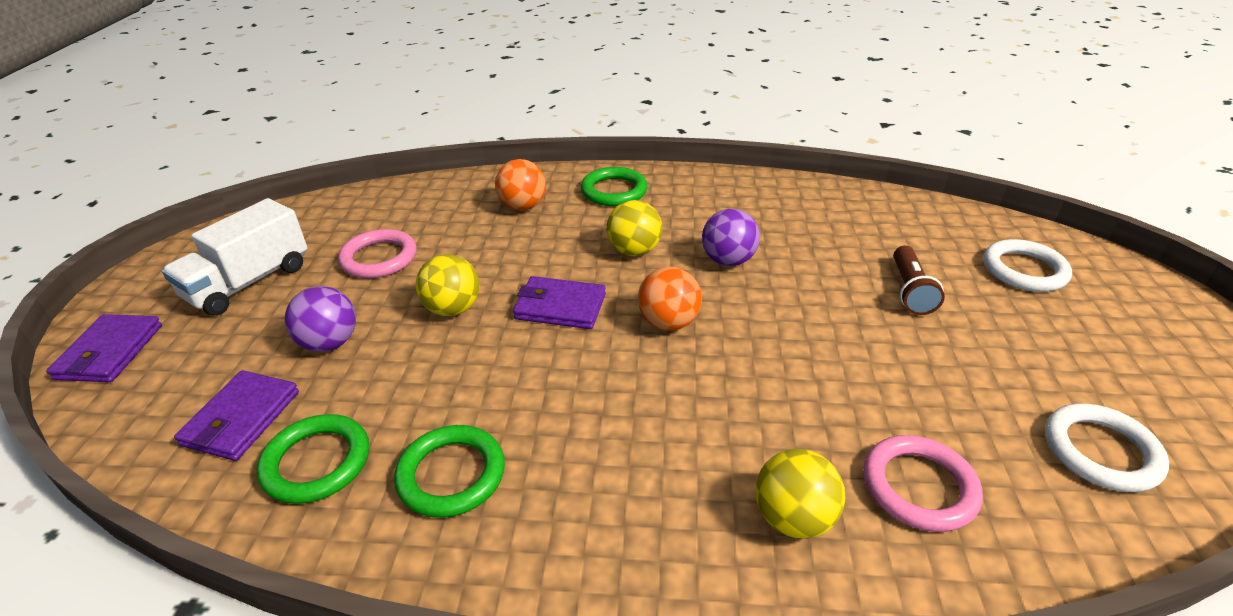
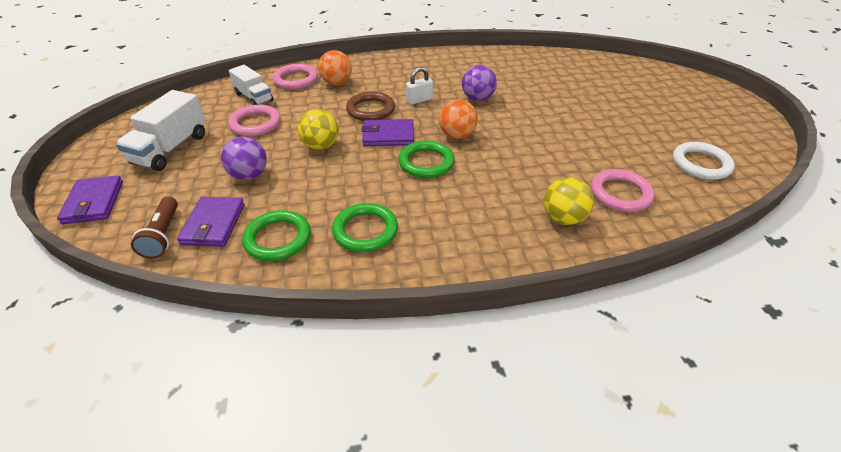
camera: 15 degrees left, 5 degrees up
green ring [581,167,647,206] -> green ring moved to [398,140,455,178]
yellow ball [606,200,662,256] -> white padlock [406,67,433,105]
brown flashlight [893,246,945,315] -> brown flashlight moved to [131,197,178,259]
white ring [983,239,1072,292] -> none
none -> white truck [229,65,273,105]
none -> pink ring [273,64,318,90]
none -> brown ring [346,92,395,121]

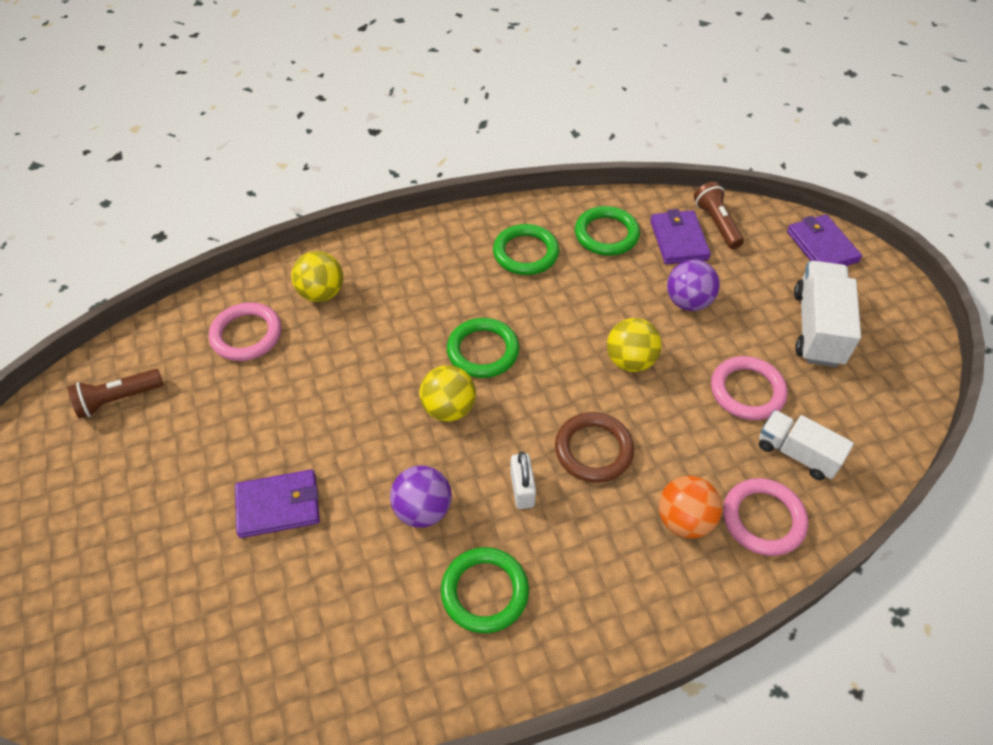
camera: 170 degrees right, 10 degrees up
purple wallet [361,119,414,146] -> purple wallet moved to [235,469,320,538]
white padlock [406,67,433,105] -> white padlock turned 60 degrees counterclockwise [510,451,536,509]
orange ball [439,99,478,139] -> yellow ball [419,365,476,422]
white ring [673,142,735,180] -> brown flashlight [68,369,164,419]
none -> green ring [441,547,529,633]

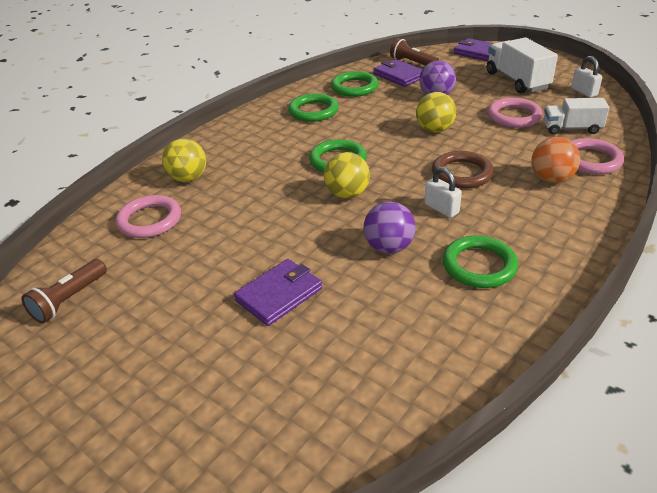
camera: 30 degrees left, 15 degrees down
none -> white padlock [571,56,602,98]

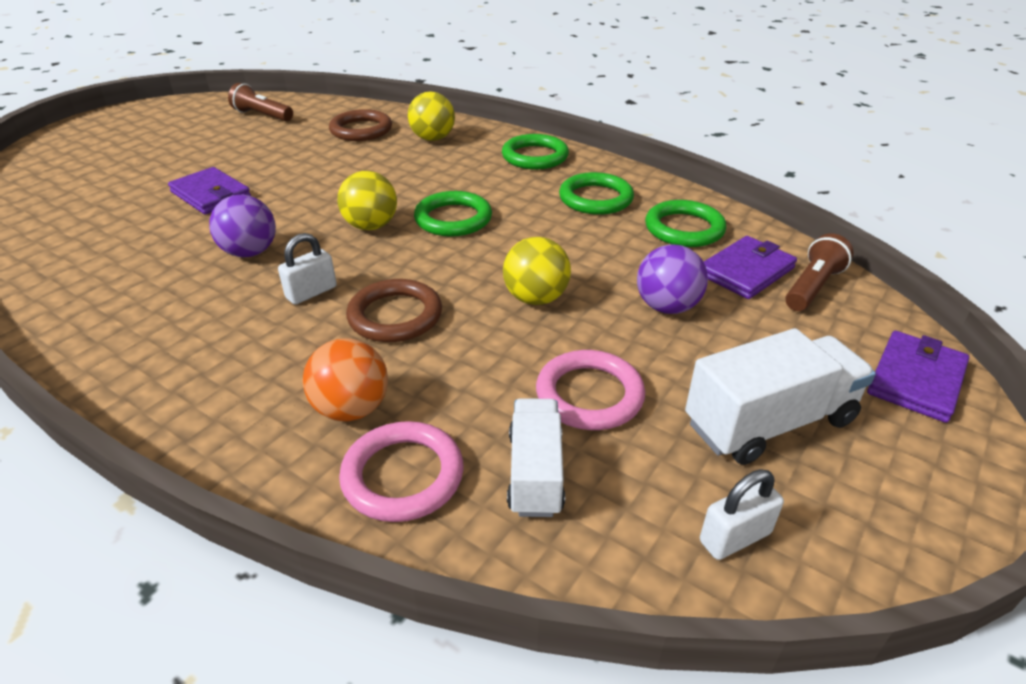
camera: 85 degrees right, 0 degrees up
pink ring [116,195,181,238] -> brown ring [329,109,392,141]
green ring [443,235,518,288] -> green ring moved to [502,134,569,170]

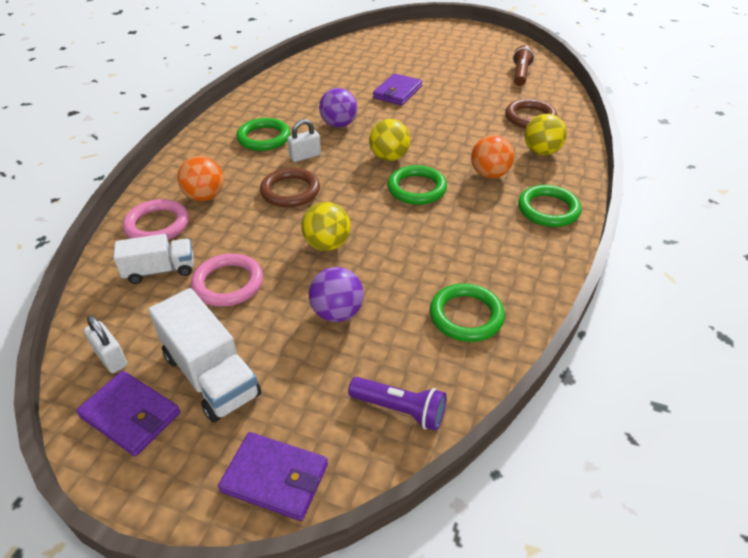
camera: 75 degrees right, 5 degrees up
white padlock [278,233,337,304] -> white padlock turned 60 degrees counterclockwise [287,119,321,162]
green ring [559,172,634,215] -> green ring moved to [236,118,290,151]
purple wallet [704,236,797,299] -> purple wallet moved to [76,371,180,456]
brown flashlight [785,234,853,311] -> purple flashlight [348,377,447,431]
none -> orange ball [471,135,514,178]

